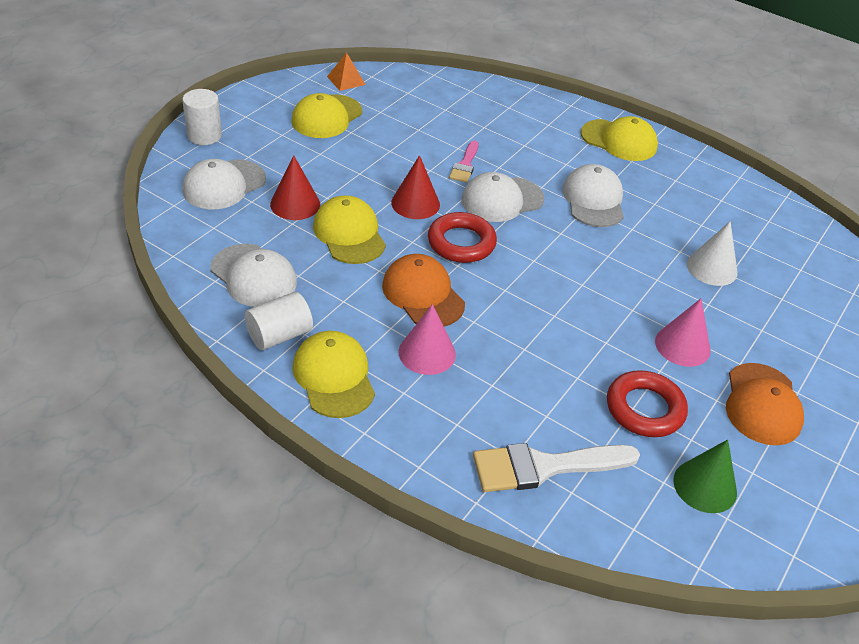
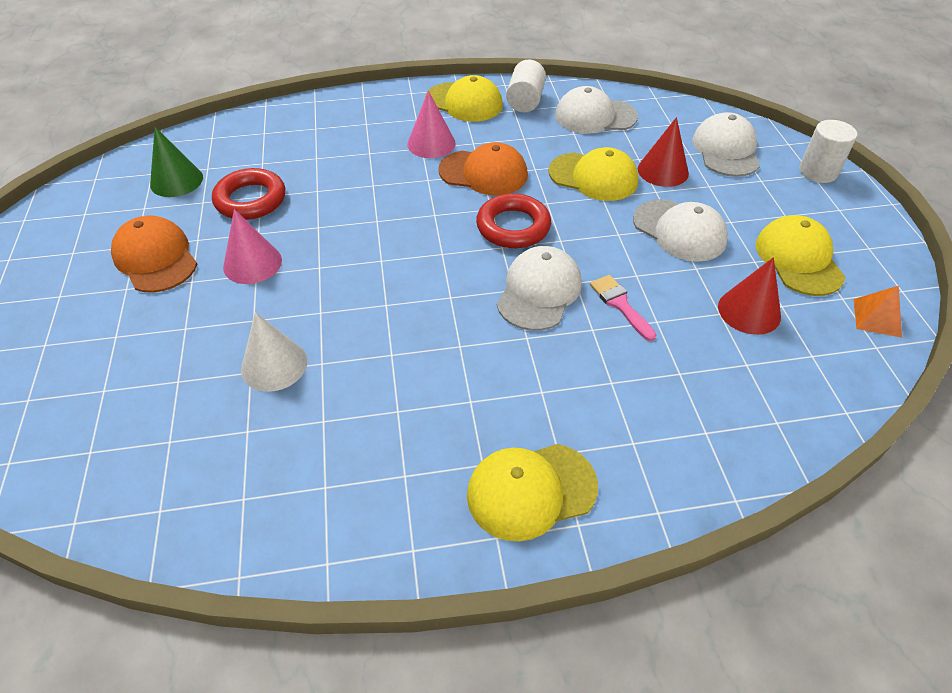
camera: 140 degrees right, 5 degrees up
red cone [391,155,440,219] -> red cone moved to [718,257,781,335]
white brush [473,443,640,492] -> none
white cap [562,164,624,227] -> white cap moved to [633,199,728,262]

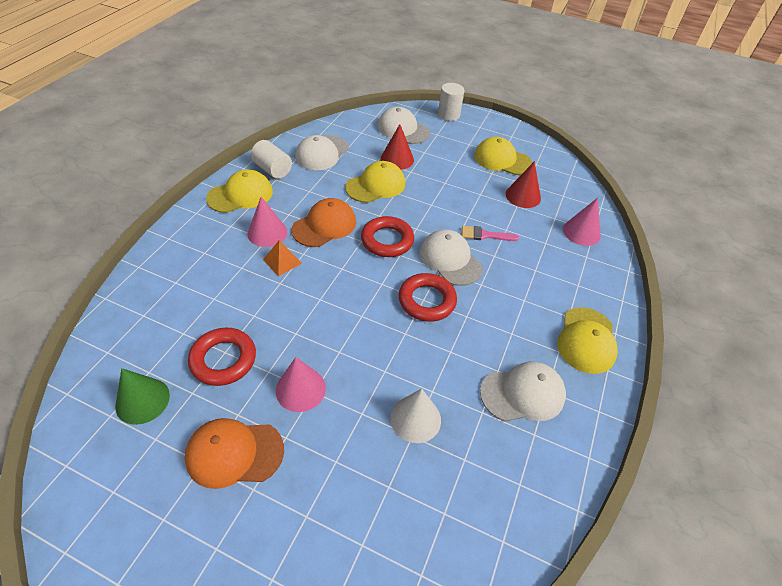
camera: 60 degrees left, 0 degrees up
white cap [633,199,728,262] -> white cap moved to [480,361,566,422]
orange pyramid [854,286,902,338] -> orange pyramid moved to [263,240,302,276]
none -> red ring [399,273,457,322]
none -> pink cone [563,198,601,246]

